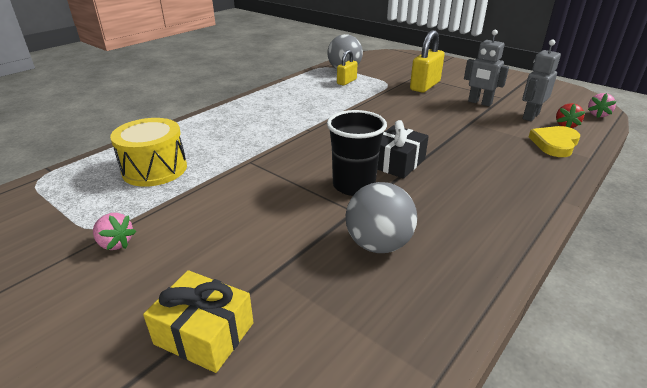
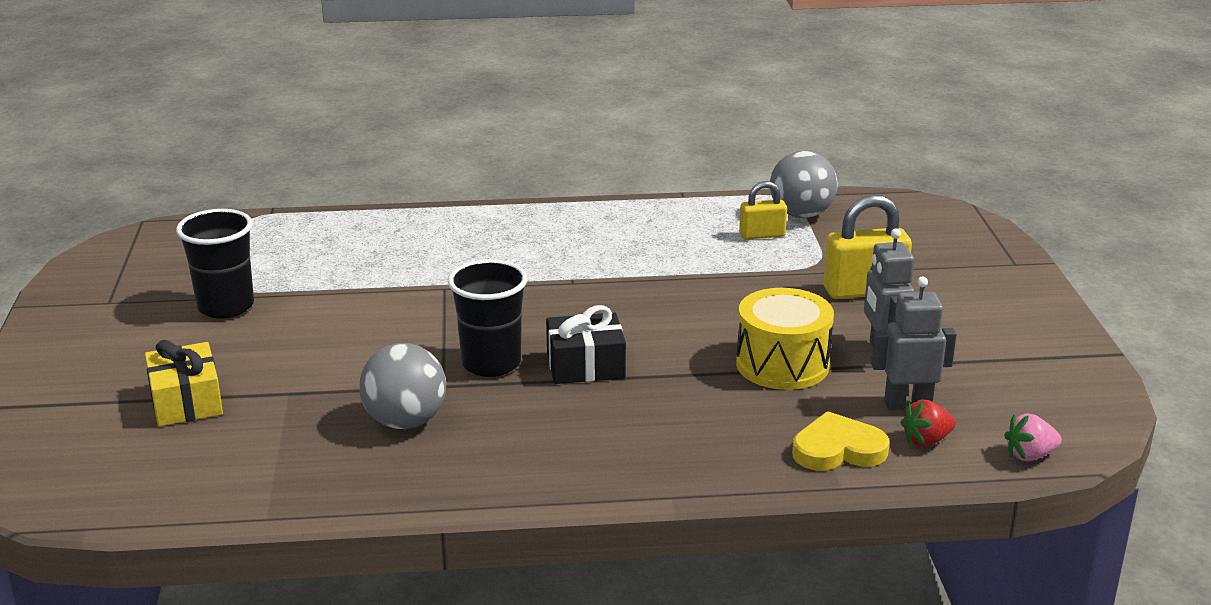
camera: 45 degrees right, 5 degrees down
pink strawberry [93,213,136,250] -> black cup [176,209,254,319]
yellow drum [110,118,187,187] -> yellow drum moved to [736,288,834,390]

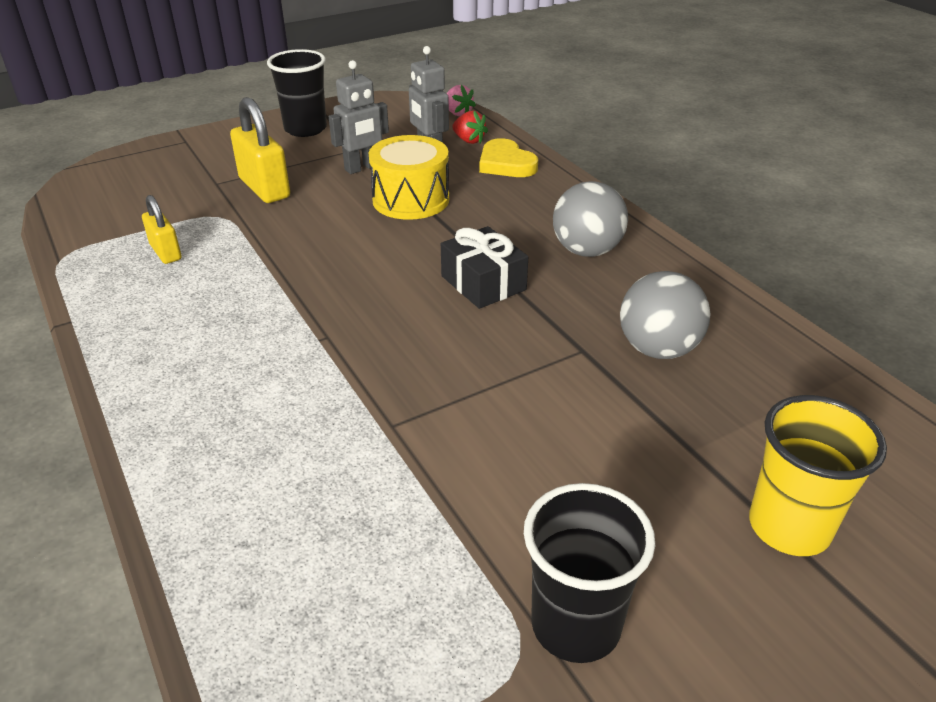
camera: 115 degrees left, 10 degrees up
yellow gift [145,340,223,426] -> yellow cup [749,395,887,556]
black cup [448,259,527,377] -> black cup moved to [267,49,327,137]
grey ball [770,151,837,218] -> grey ball moved to [553,181,628,257]

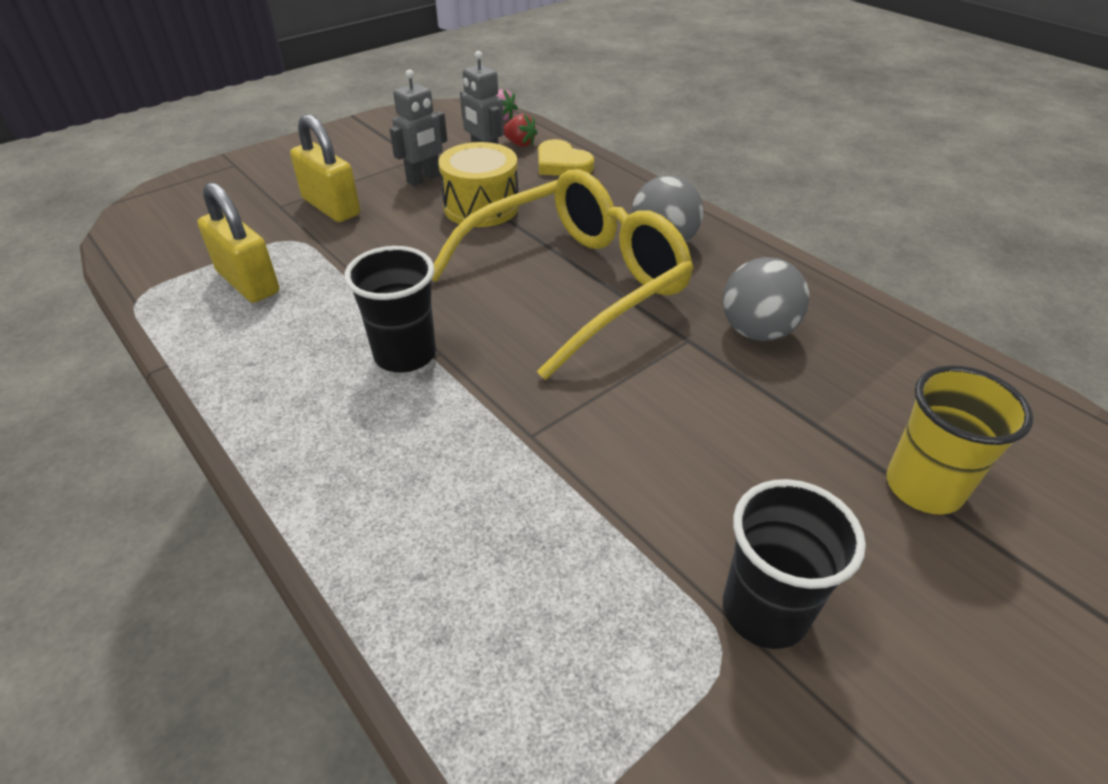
camera: 10 degrees left, 5 degrees up
yellow padlock [142,195,182,264] -> yellow padlock [197,182,279,303], size x1.67
black cup [267,49,327,137] -> black cup moved to [344,246,436,373]
black gift [441,226,528,309] -> yellow glasses [431,169,694,380]

